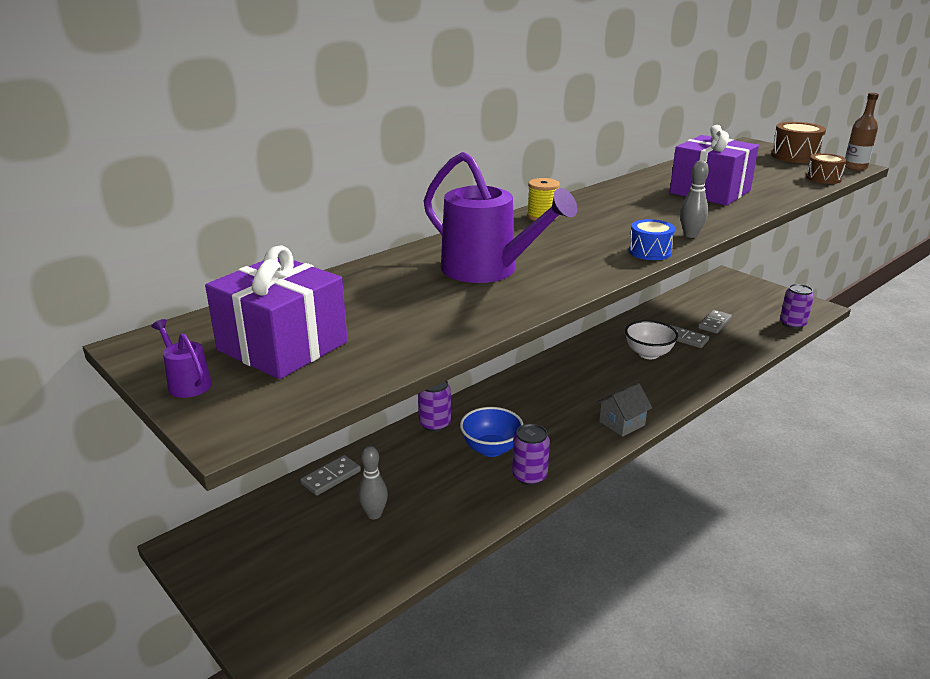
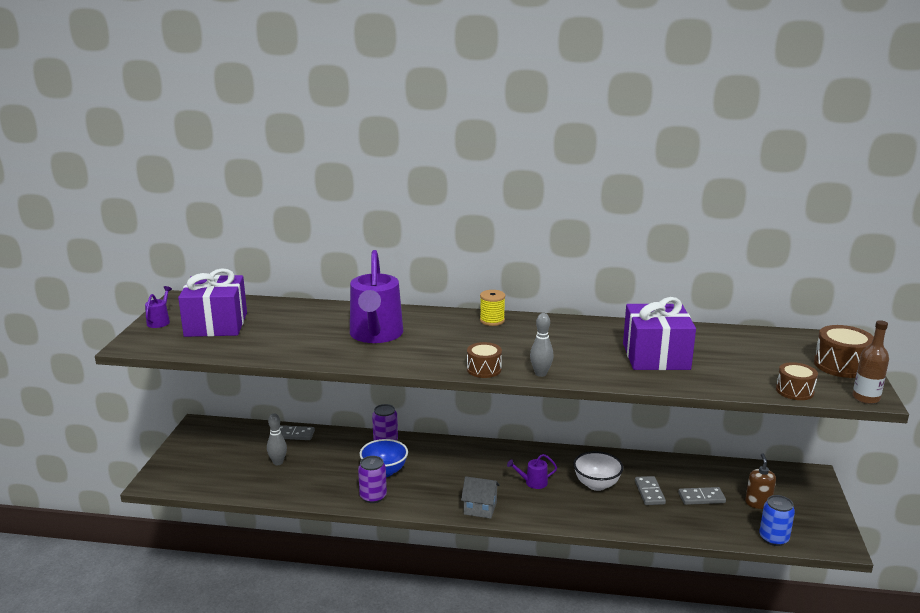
camera: 50 degrees right, 5 degrees down
blue drum [629,219,675,260] -> brown drum [467,342,502,378]
purple can [780,284,814,329] -> blue can [759,495,795,546]
none -> purple watering can [507,454,557,489]
none -> brown soap dispenser [745,453,776,509]

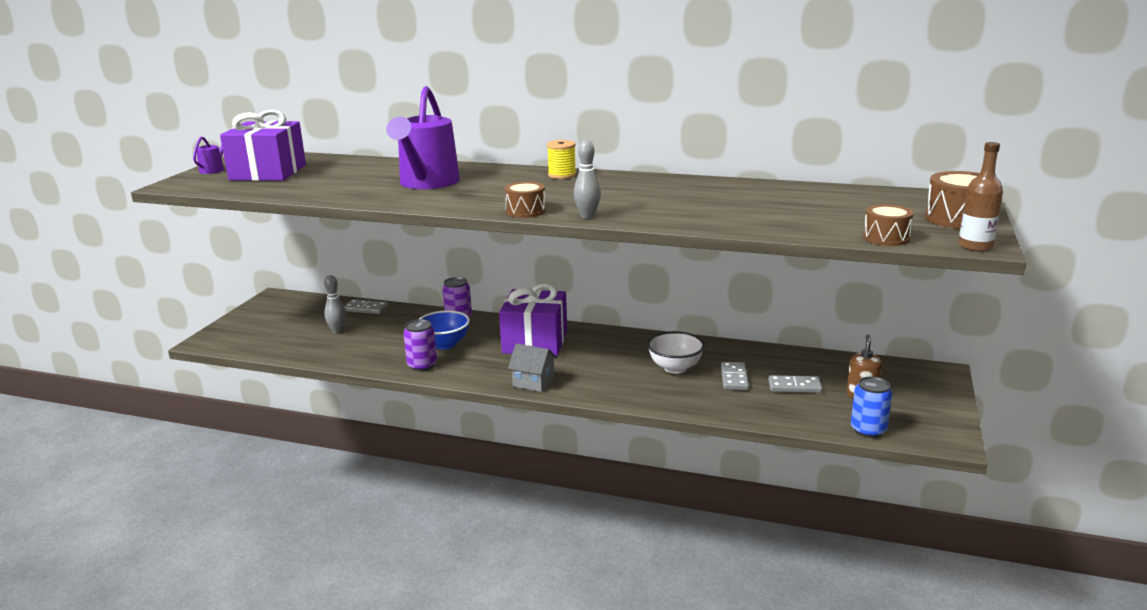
camera: 10 degrees right, 0 degrees up
purple watering can [507,454,557,489] -> none
purple gift [623,297,696,370] -> purple gift moved to [499,284,567,356]

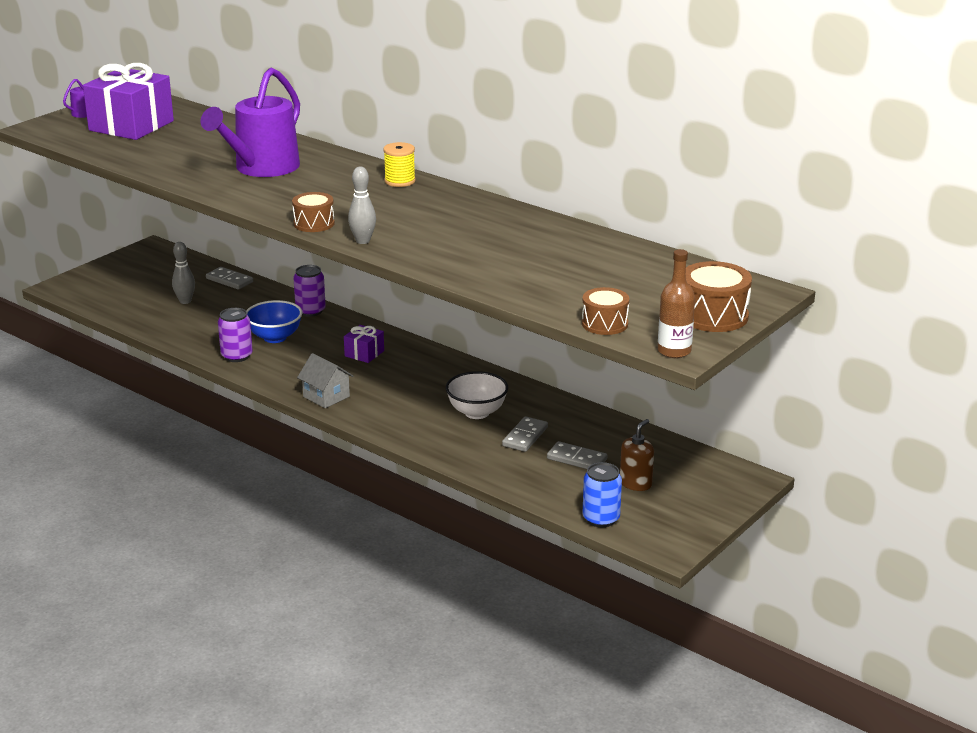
camera: 20 degrees right, 5 degrees up
purple gift [499,284,567,356] -> purple gift [344,325,384,363], size x0.47

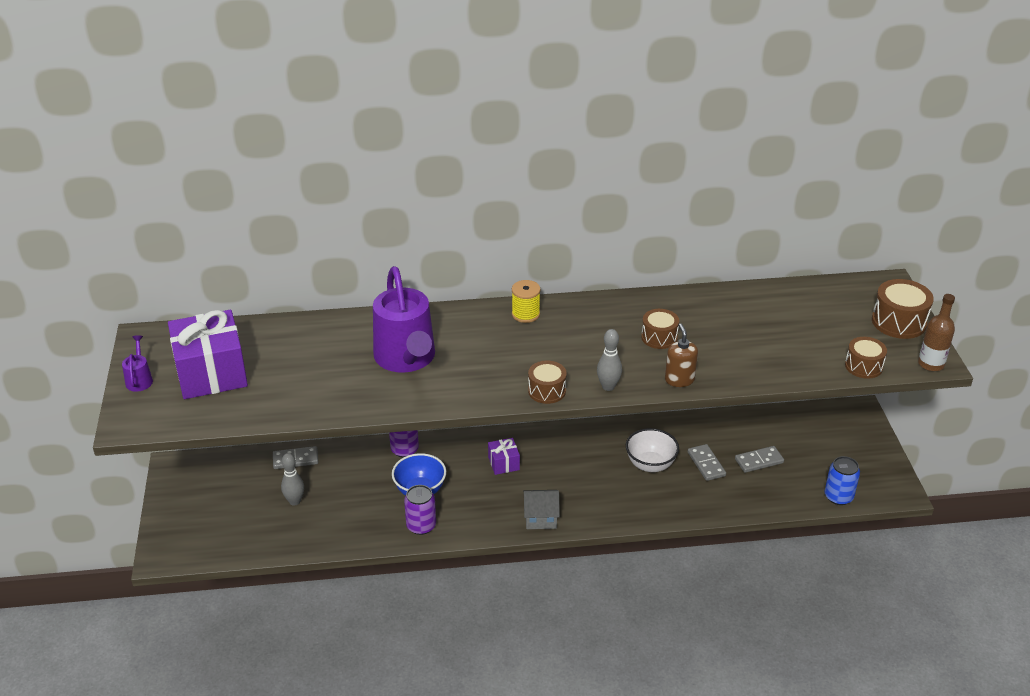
camera: 45 degrees left, 10 degrees up
brown soap dispenser [620,419,654,491] -> brown soap dispenser moved to [665,323,698,387]
none -> brown drum [641,309,679,349]

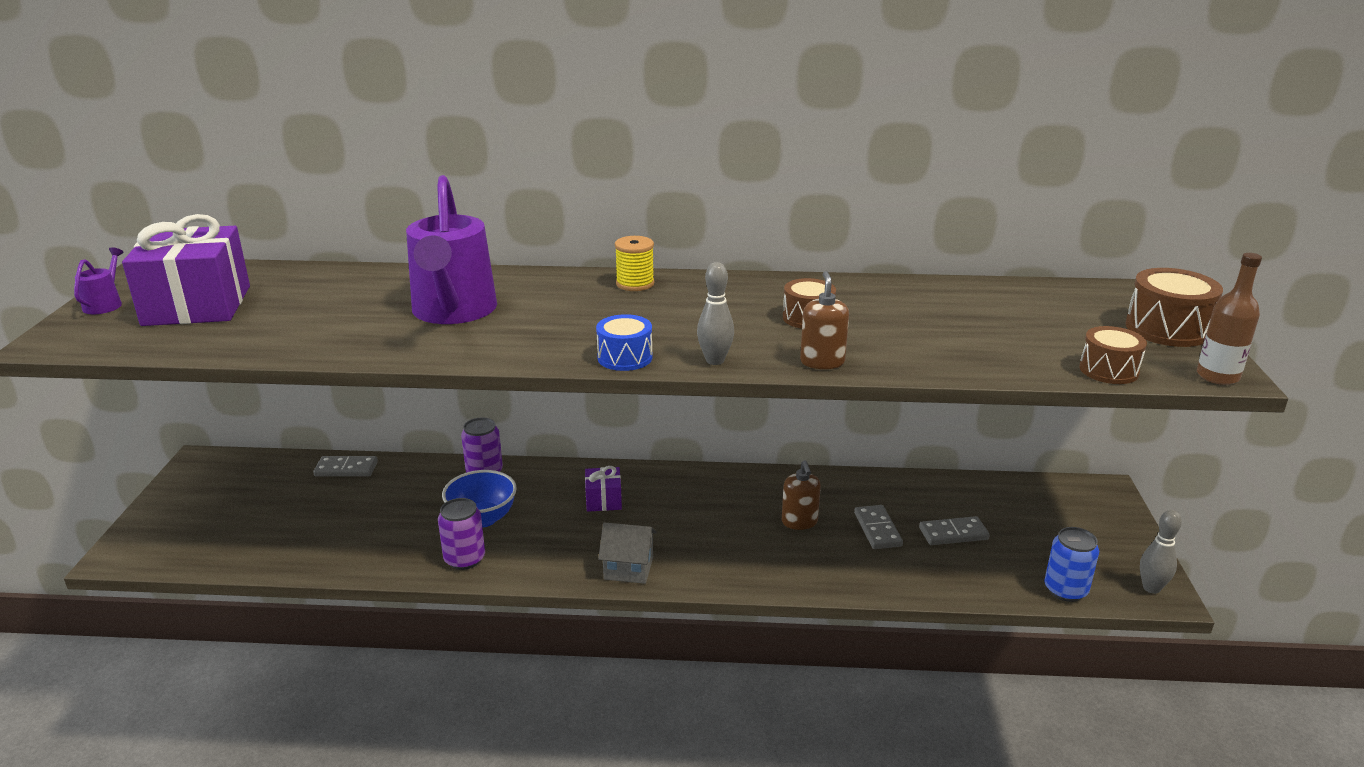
camera: 10 degrees right, 10 degrees down
grey bowling pin [281,453,304,506] -> grey bowling pin moved to [1140,510,1182,594]
brown drum [528,361,567,404] -> blue drum [596,314,652,371]
white bowl [626,428,679,472] -> brown soap dispenser [782,460,821,530]

